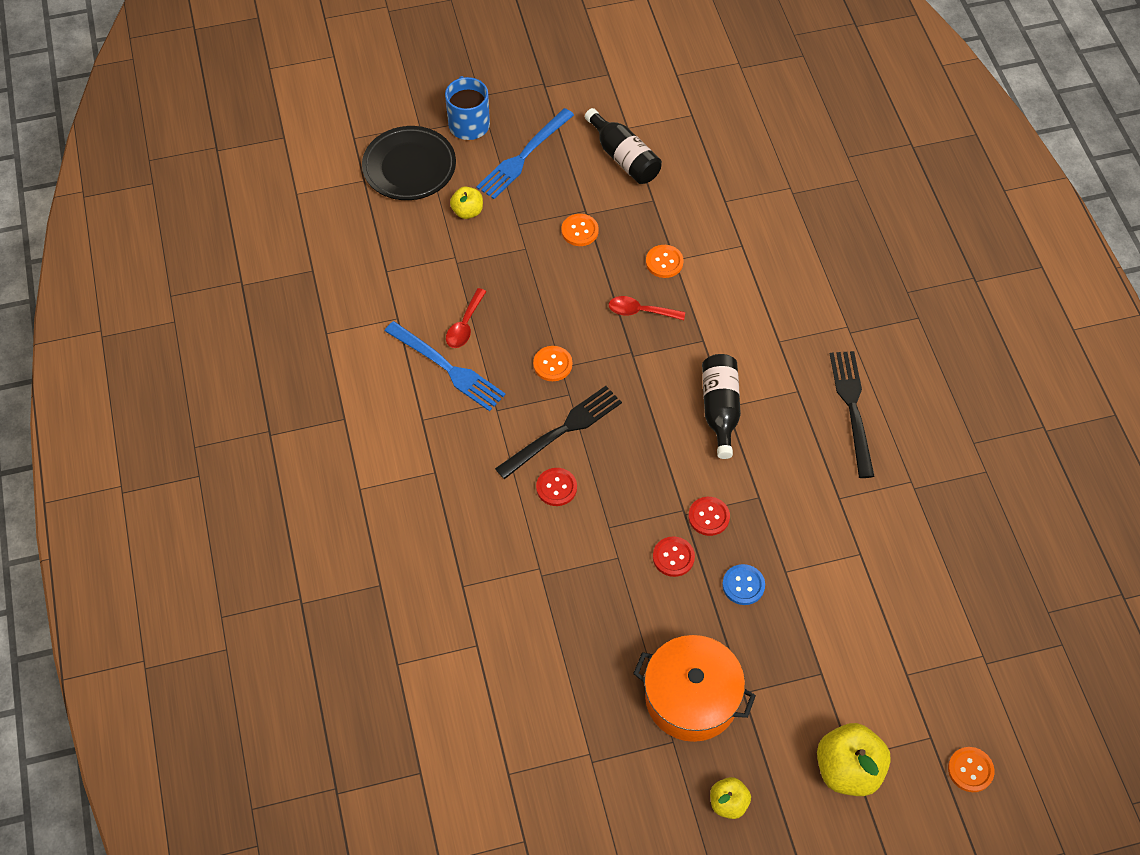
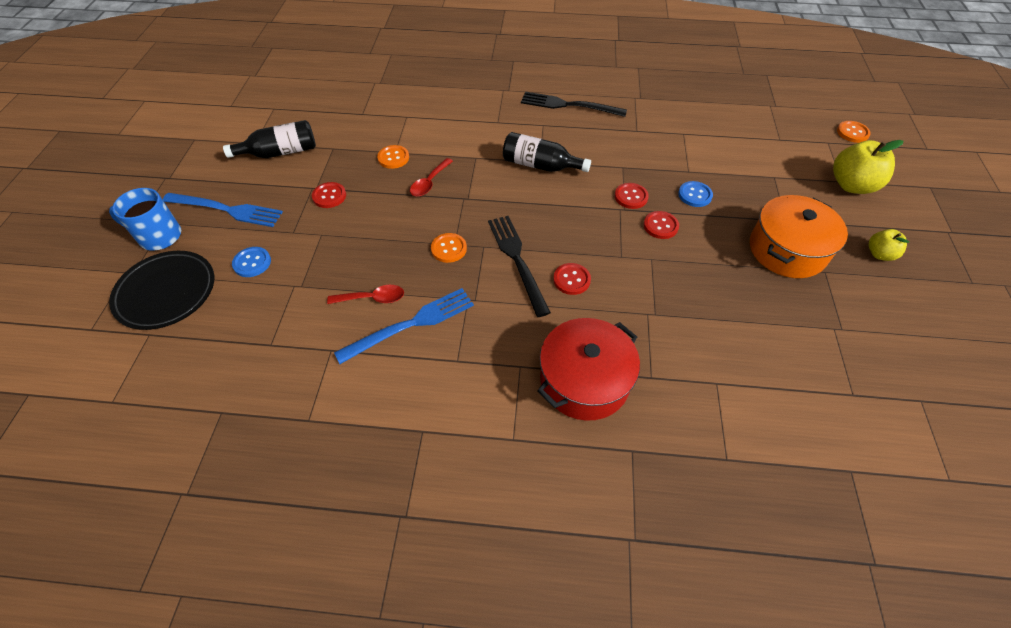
camera: 70 degrees left, 5 degrees down
red spoon [446,288,487,348] -> red spoon turned 45 degrees counterclockwise [327,285,404,304]
yellow apple [450,187,483,219] -> blue button [232,247,271,277]
blue fork [476,108,574,199] -> blue fork turned 45 degrees counterclockwise [162,193,283,227]
orange button [561,214,599,246] -> red button [312,182,346,208]
none -> red pot [537,318,640,421]

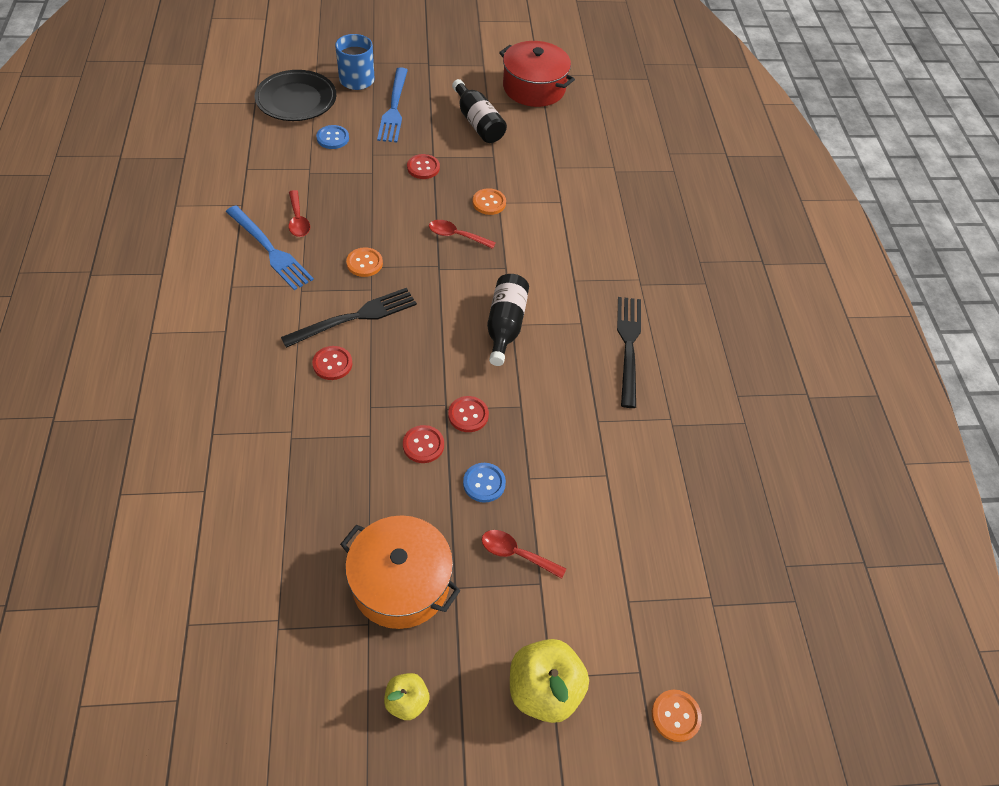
camera: 75 degrees right, 0 degrees up
red pot [537,318,640,421] -> red pot moved to [499,41,575,107]
none -> red spoon [482,530,566,579]

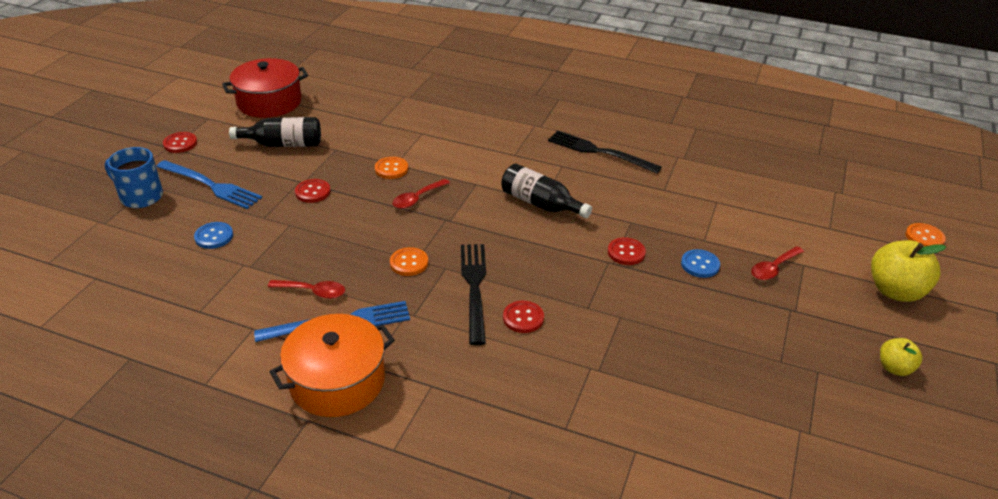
camera: 60 degrees left, 15 degrees down
black plate [255,70,336,121] -> none
orange pot [340,515,461,629] -> orange pot moved to [269,314,395,417]
red button [403,425,444,463] -> red button moved to [163,132,197,153]

